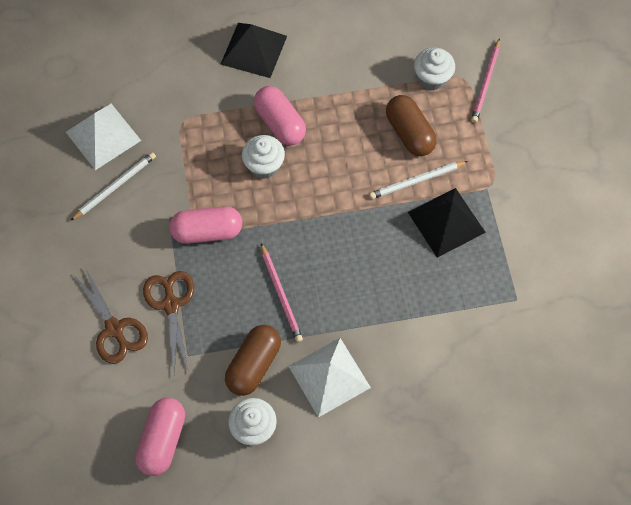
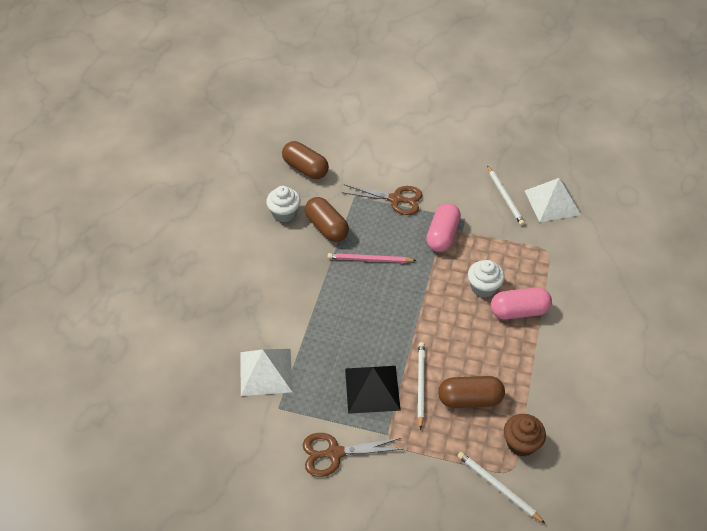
camera: 115 degrees right, 15 degrees down
brown scissors [73,267,148,364] -> brown scissors moved to [303,433,403,477]
pink capsule [135,397,185,476] -> brown capsule [282,141,329,179]
black pyramid [220,23,287,78] -> none
white pyramid [288,338,371,418] -> white pyramid moved to [240,349,293,396]
white cupcake [414,48,455,90] -> brown cupcake [504,414,546,457]
pink pencil [471,38,500,123] -> white pencil [458,452,545,523]

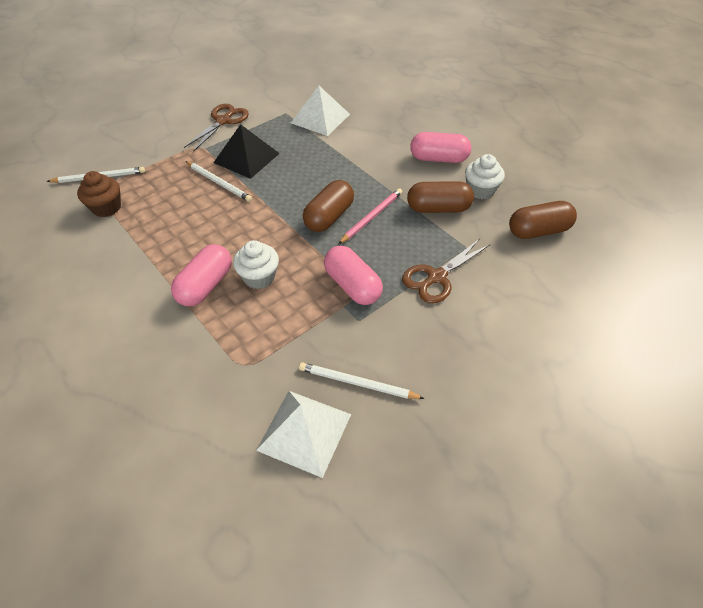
camera: 125 degrees right, 0 degrees up
brown capsule [438,376,505,408] -> brown capsule moved to [303,180,354,232]
none -> pink capsule [410,132,471,163]

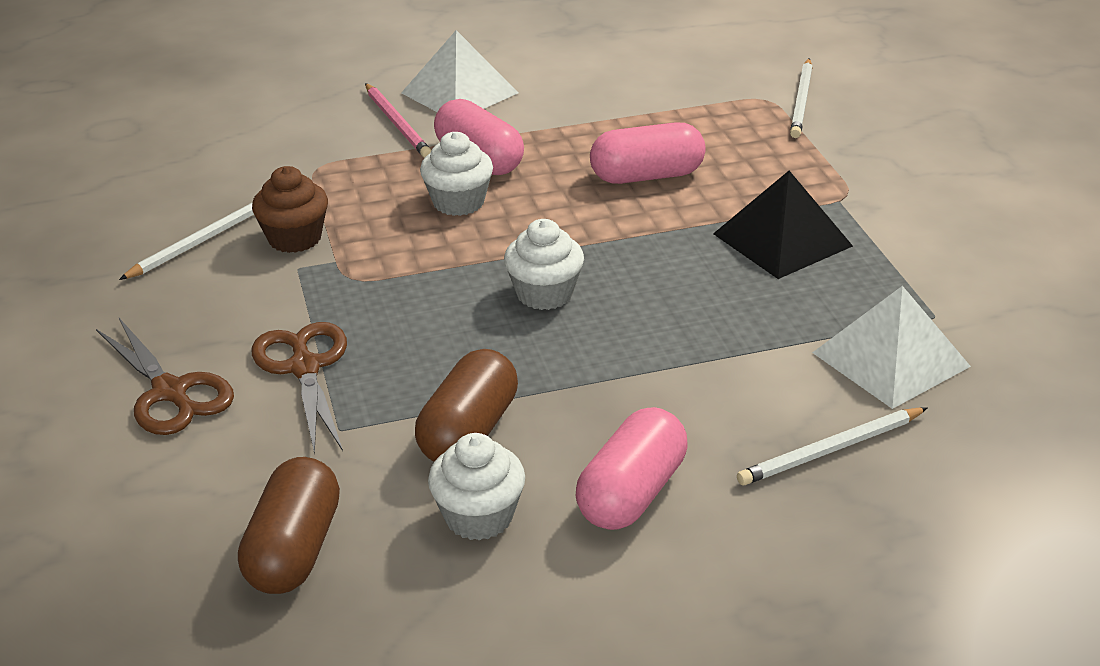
camera: 115 degrees right, 15 degrees down
brown cupcake [77,171,121,217] -> brown cupcake moved to [252,166,328,253]
brown scissors [184,104,249,152] -> brown scissors moved to [96,318,234,435]
white pencil [185,161,252,202] -> white pencil moved to [737,407,928,485]
white pyramid [256,391,351,478] -> white pyramid moved to [401,30,518,112]
brown capsule [303,180,354,232] -> white cupcake [504,219,584,310]
pink capsule [324,246,383,305] -> pink capsule moved to [590,122,706,184]
pink pencil [338,188,402,244] -> pink pencil moved to [365,83,431,158]

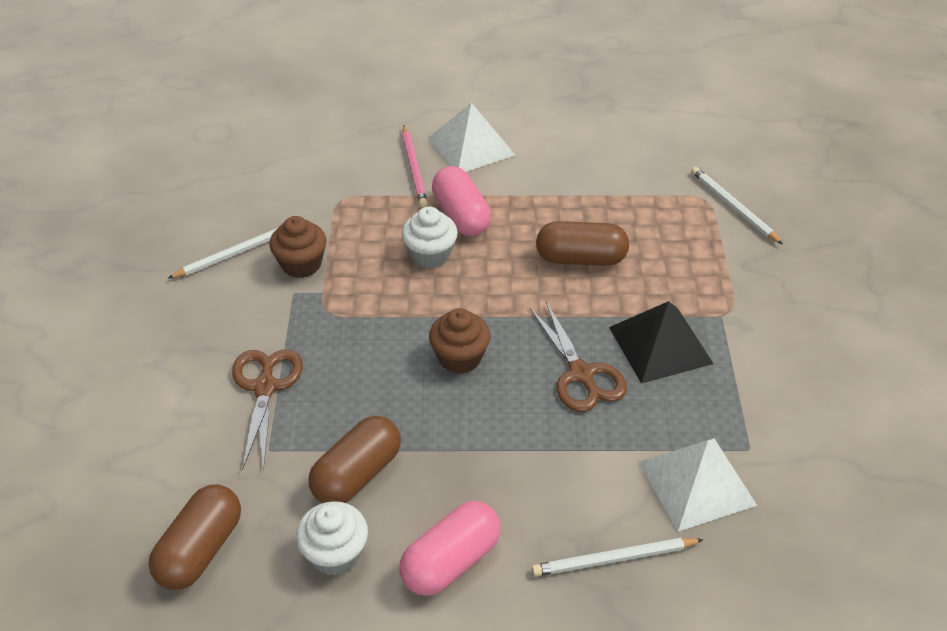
camera: 15 degrees right, 10 degrees up
brown scissors [96,318,234,435] -> brown scissors moved to [530,302,627,412]
white cupcake [504,219,584,310] -> brown cupcake [429,308,490,374]
pink capsule [590,122,706,184] -> brown capsule [536,221,629,266]
white pencil [790,59,813,138] -> white pencil turned 120 degrees clockwise [691,167,783,244]

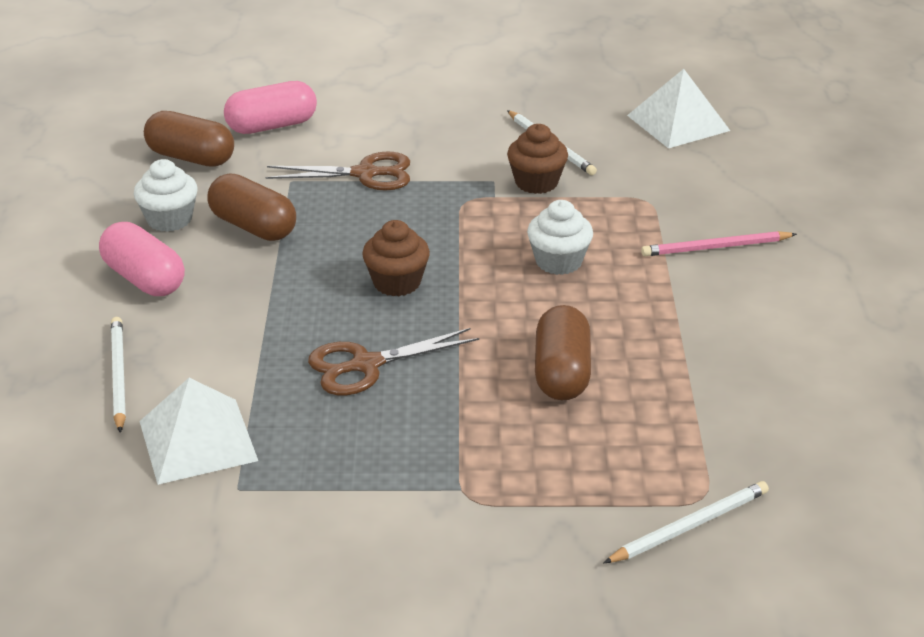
camera: 90 degrees right, 10 degrees down
white pyramid [428,103,515,172] -> white pyramid moved to [627,69,730,148]
pink capsule [432,166,491,236] -> pink capsule moved to [224,81,317,134]
black pyramid [609,301,713,384] -> none

